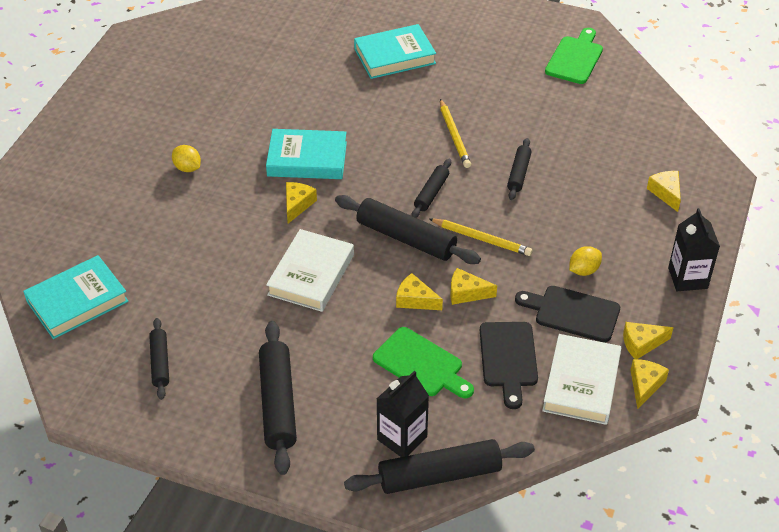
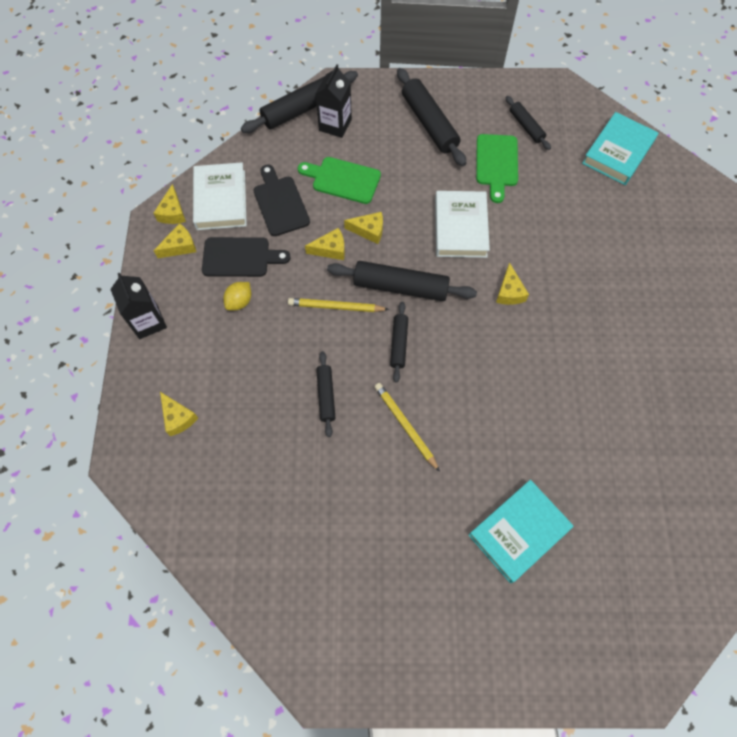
camera: 160 degrees right, 20 degrees up
yellow lemon [172,145,201,172] -> none
turquoise book [266,129,347,179] -> none
green cutting board [545,28,603,84] -> green cutting board moved to [476,134,518,203]

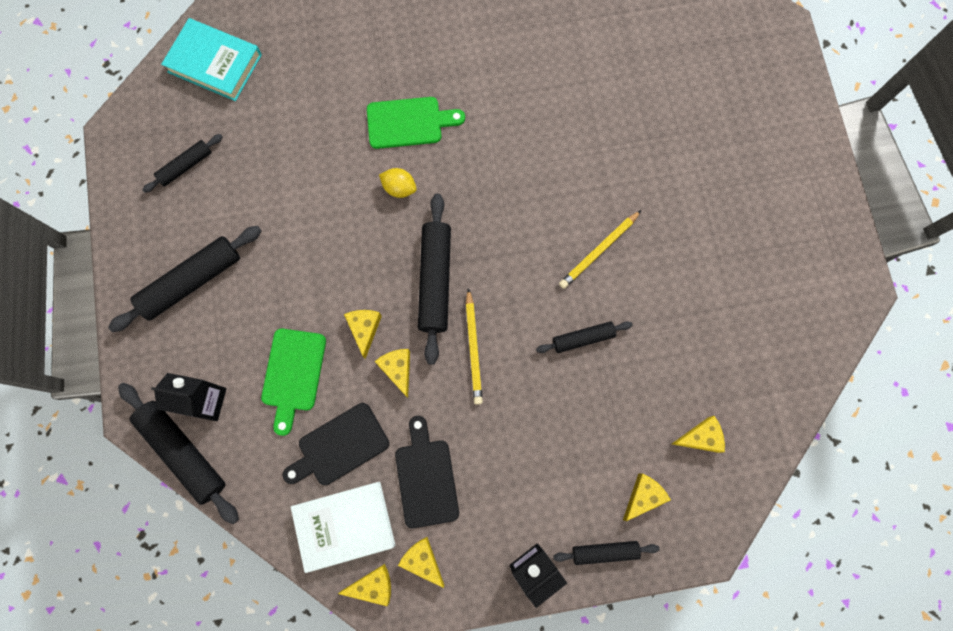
camera: 100 degrees left, 10 degrees up
yellow lemon [224,282,251,310] -> yellow lemon moved to [379,168,417,198]
black rolling pin [390,302,408,383] -> black rolling pin moved to [553,541,659,565]
white book [435,191,490,258] -> none
turquoise book [469,480,573,583] -> none
green cutting board [476,134,518,203] -> green cutting board moved to [367,97,465,149]
yellow cheese [496,262,529,305] -> yellow cheese moved to [672,416,725,453]

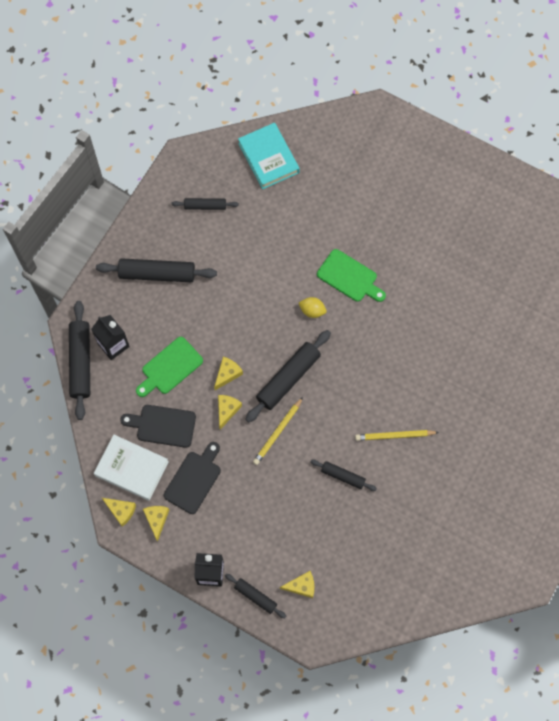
camera: 40 degrees right, 5 degrees down
yellow lemon [379,168,417,198] -> yellow lemon turned 45 degrees counterclockwise [299,297,327,318]
yellow cheese [672,416,725,453] -> none

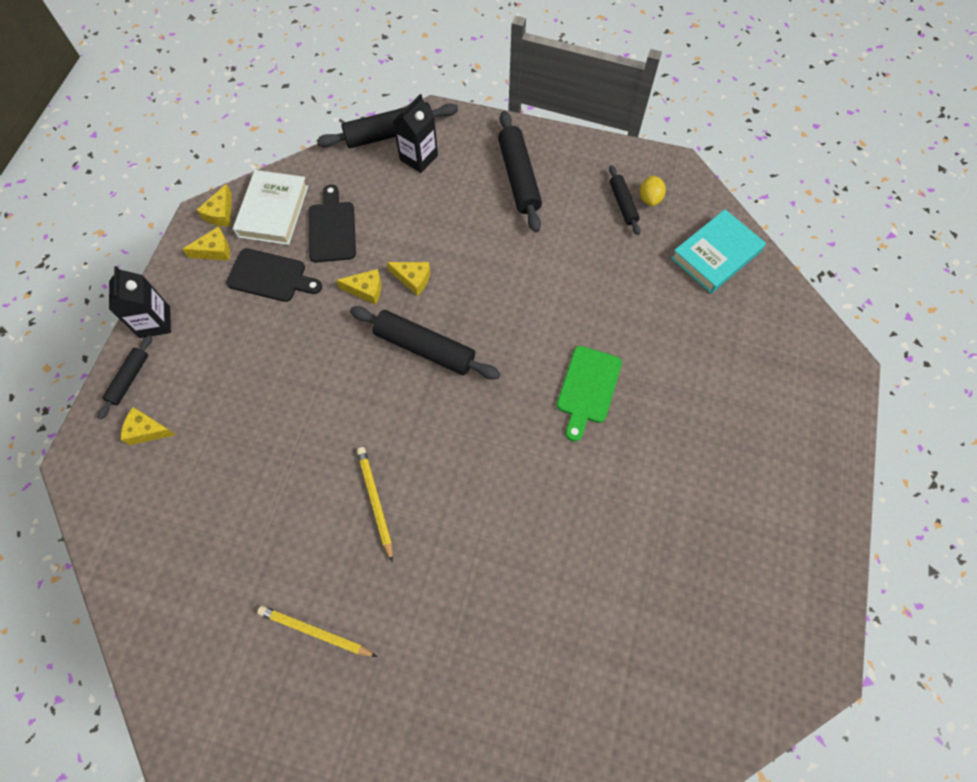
camera: 75 degrees right, 5 degrees down
green cutting board [136,337,203,397] -> none
yellow pencil [253,397,303,465] -> yellow pencil moved to [257,605,377,657]
yellow cheese [280,571,314,598] -> yellow cheese turned 120 degrees clockwise [121,407,176,445]
yellow lemon [299,297,327,318] -> yellow lemon moved to [640,176,666,206]
black rolling pin [310,460,377,491] -> none

